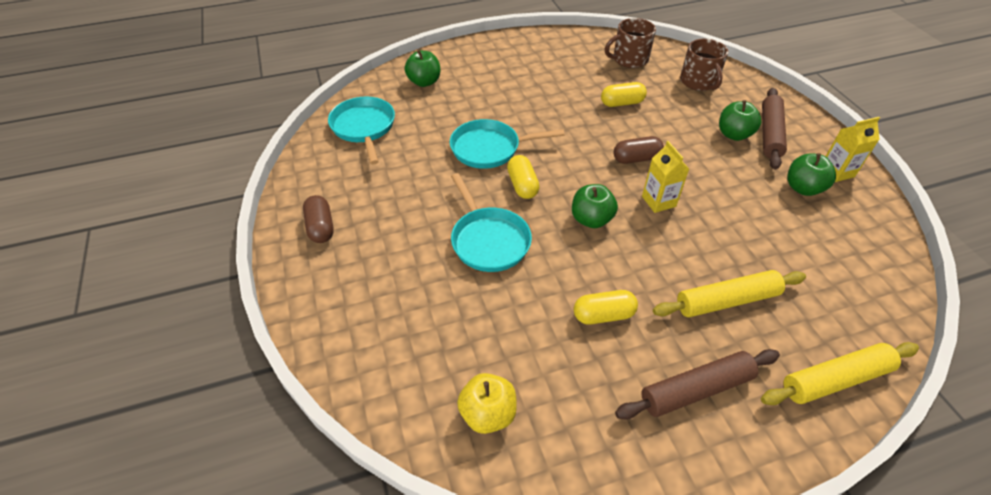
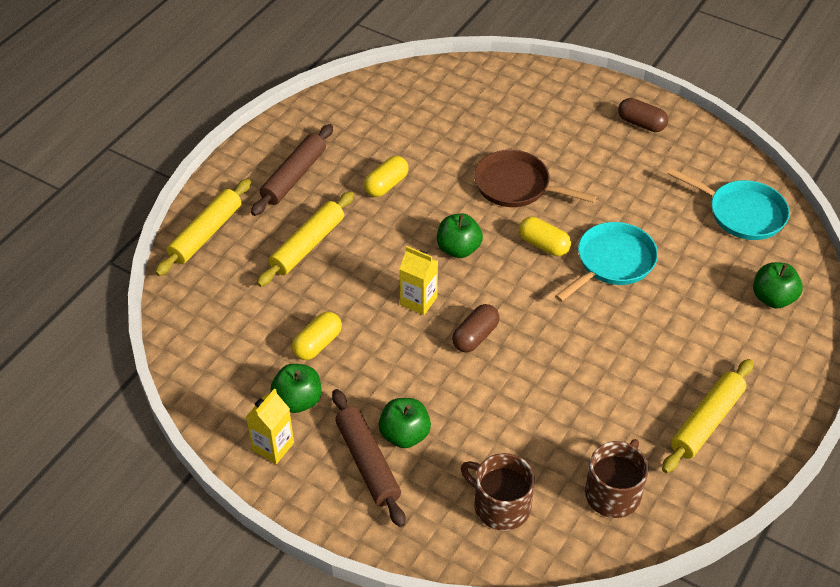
camera: 140 degrees right, 0 degrees up
turquoise pan [451,173,532,272] -> brown pan [474,150,597,207]
yellow apple [457,373,517,434] -> none
yellow capsule [601,82,647,107] -> yellow capsule moved to [292,312,342,360]
none -> yellow rolling pin [662,359,753,473]

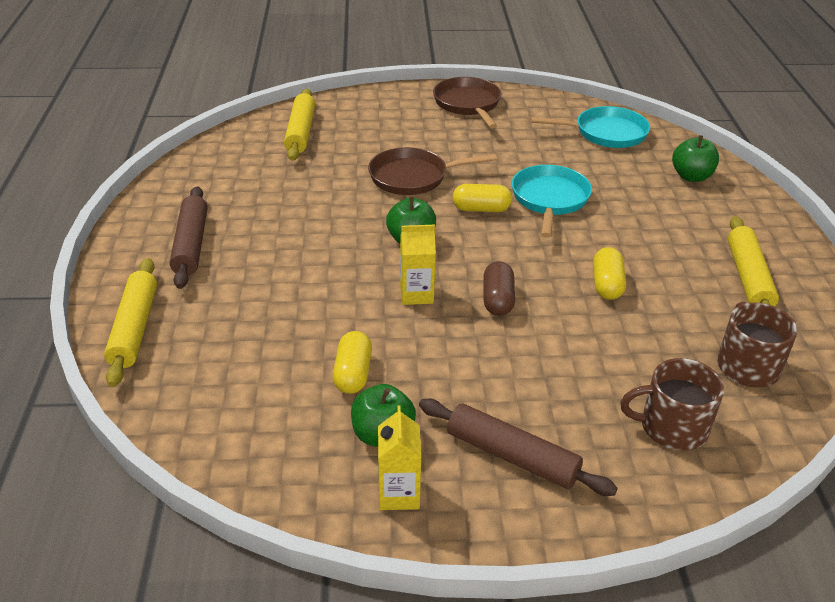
camera: 35 degrees left, 10 degrees down
yellow rolling pin [257,191,354,287] -> yellow rolling pin moved to [284,89,315,161]
yellow capsule [364,156,409,197] -> yellow capsule moved to [593,247,626,300]
green apple [379,398,431,448] -> none
brown capsule [618,98,668,132] -> brown pan [433,77,501,128]

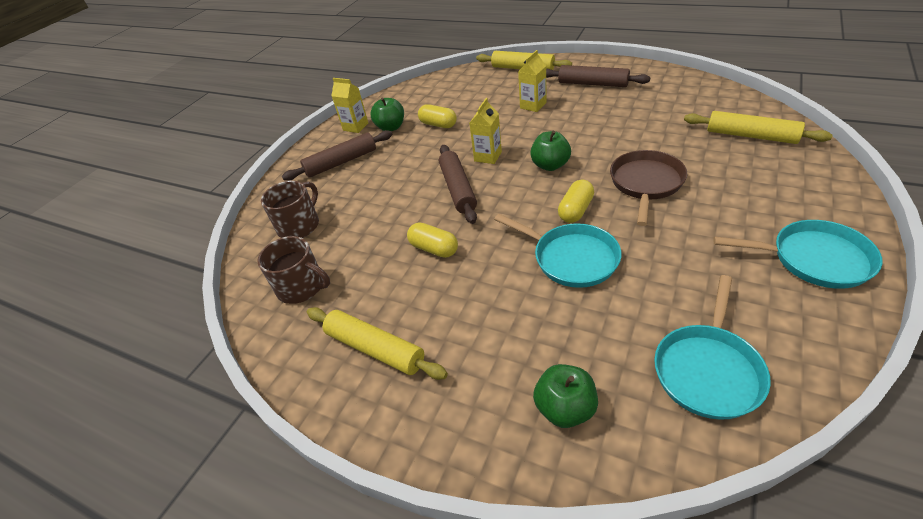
camera: 125 degrees right, 5 degrees up
brown pan [433,77,501,128] -> turquoise pan [713,220,883,289]
brown capsule [483,261,515,316] -> brown rolling pin [439,145,477,224]
none -> yellow carton [518,50,546,112]

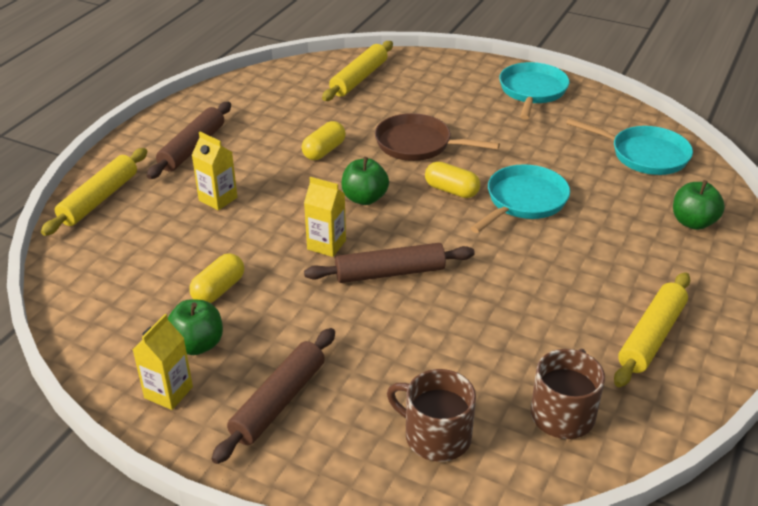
camera: 95 degrees left, 5 degrees down
brown rolling pin [282,130,393,181] -> brown rolling pin turned 60 degrees clockwise [212,328,335,464]
yellow capsule [407,222,458,258] -> yellow capsule moved to [301,121,346,160]

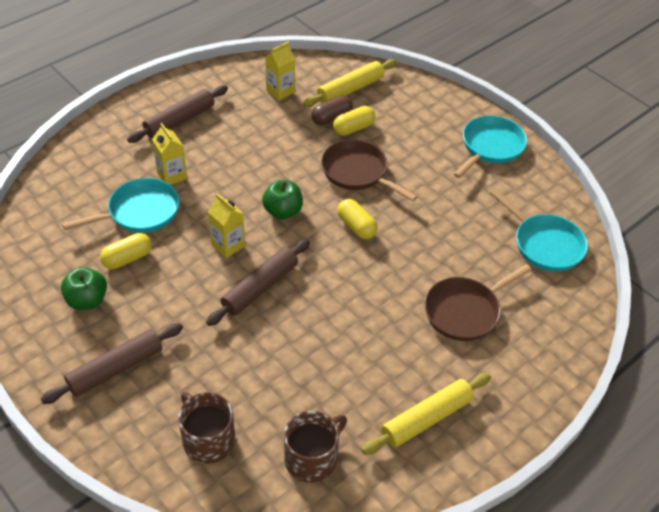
camera: 20 degrees right, 10 degrees up
yellow rolling pin [41,148,148,236] -> none
yellow carton [132,314,193,410] -> yellow carton moved to [265,42,295,101]
yellow capsule [301,121,346,160] -> yellow capsule moved to [333,106,375,136]
brown rolling pin [304,243,475,283] -> brown rolling pin turned 60 degrees counterclockwise [206,239,310,326]
turquoise pan [471,164,570,233] -> turquoise pan moved to [62,178,180,233]
green apple [673,180,725,230] -> none
none -> brown capsule [311,95,353,126]
none -> brown pan [424,264,532,341]

